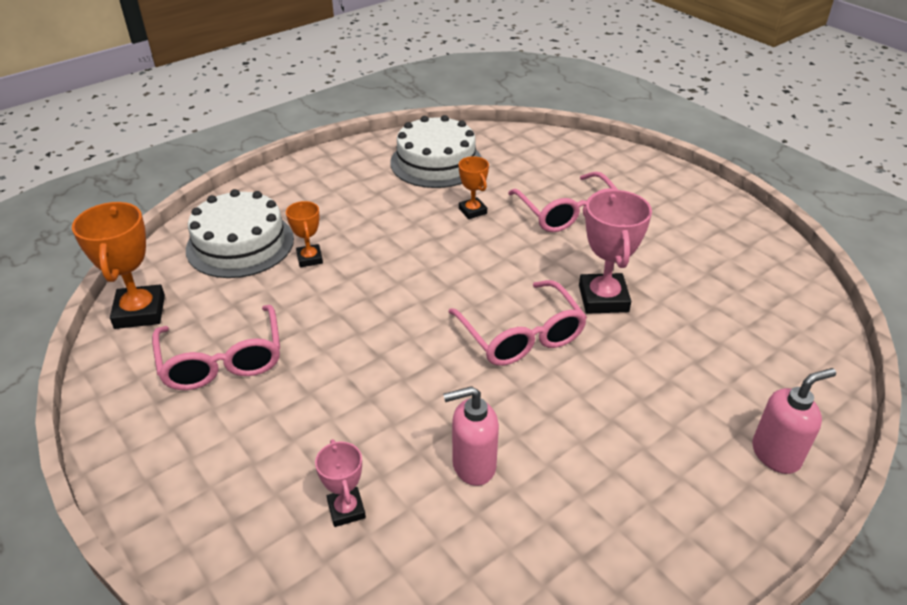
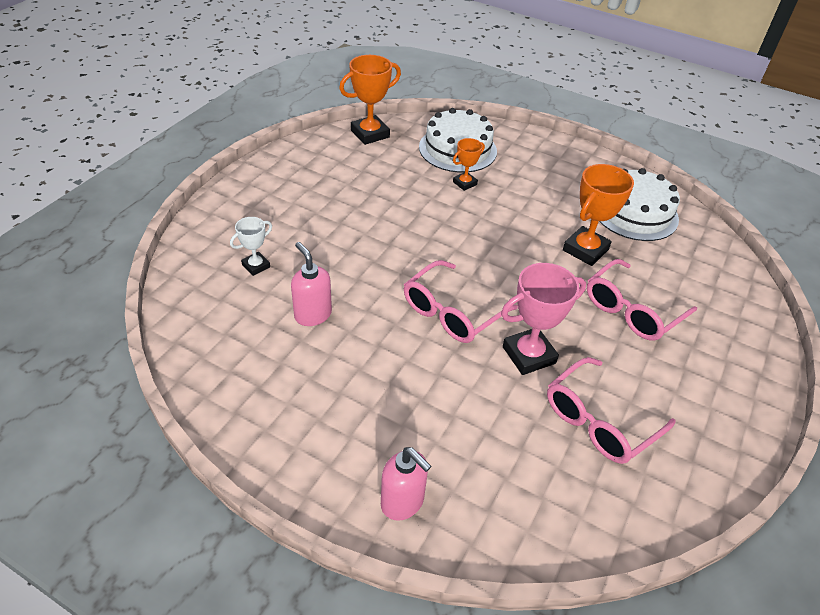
camera: 65 degrees right, 5 degrees up
pink glasses [152,305,280,390] -> pink glasses moved to [547,357,676,464]
pink trophy [315,439,366,527] -> white trophy [230,217,272,276]
orange trophy [459,156,489,219] -> orange trophy [563,164,634,266], size x1.77

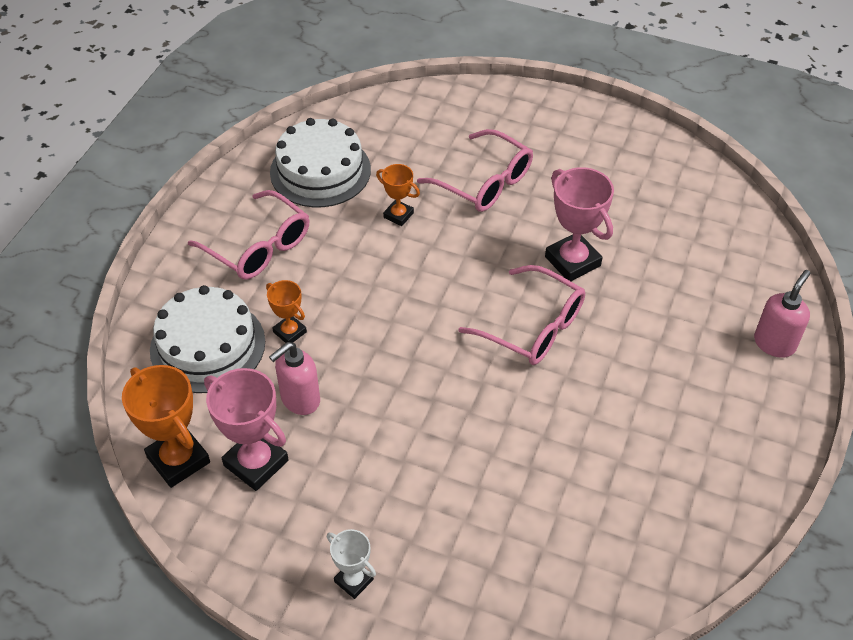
camera: 95 degrees left, 5 degrees up
white trophy [230,217,272,276] -> white trophy moved to [327,529,376,599]
pink soap dispenser [291,242,332,326] -> pink soap dispenser moved to [269,342,320,415]
pink glasses [547,357,676,464] -> pink glasses moved to [188,190,310,279]
orange trophy [563,164,634,266] -> orange trophy [376,164,420,226], size x0.57
none -> pink trophy [204,368,288,491]

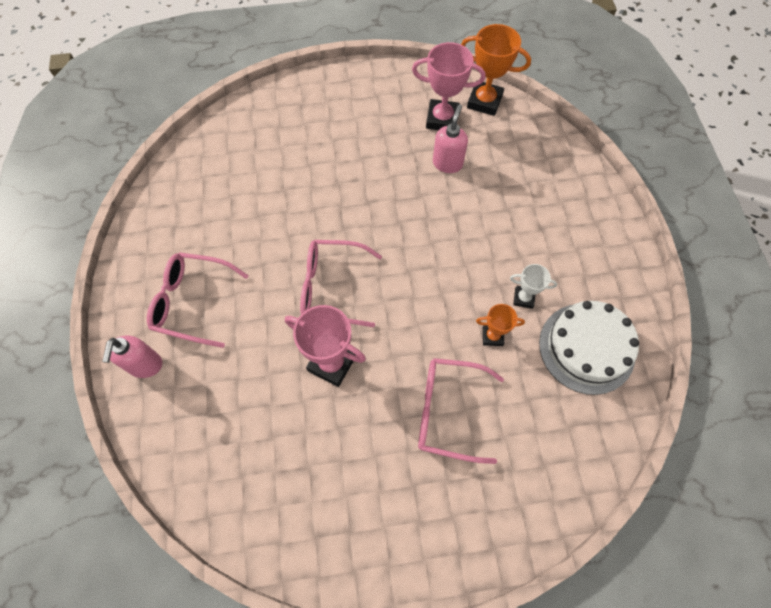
camera: 150 degrees right, 15 degrees up
white cake [150,285,265,393] -> none
pink glasses [188,190,310,279] -> pink glasses moved to [147,253,249,348]
orange trophy [266,280,307,343] -> none
white trophy [327,529,376,599] -> white trophy moved to [510,264,557,309]

